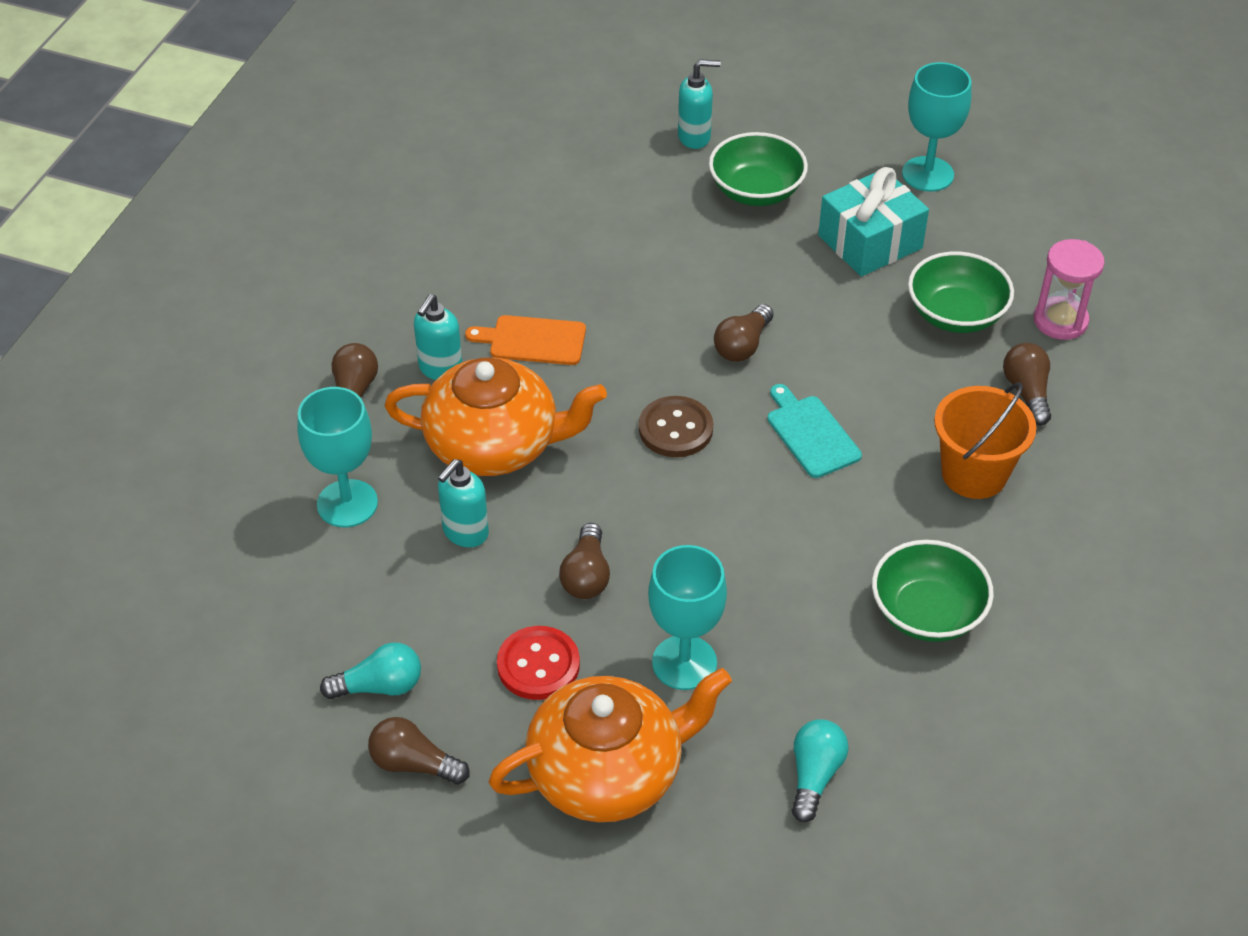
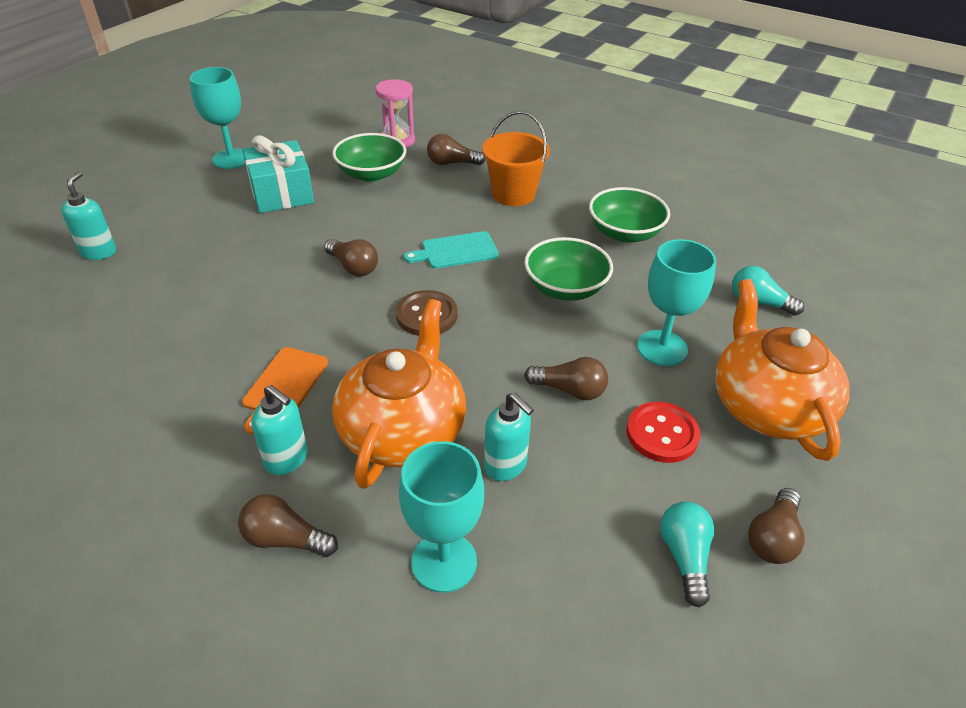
camera: 80 degrees left, 5 degrees down
green bowl [709,132,808,206] -> green bowl moved to [524,237,613,301]

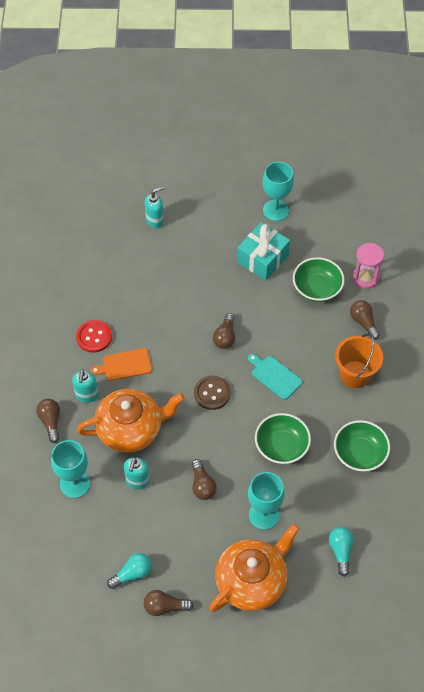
camera: 60 degrees right, 15 degrees up
red button [626,402,700,463] -> red button moved to [76,320,112,353]

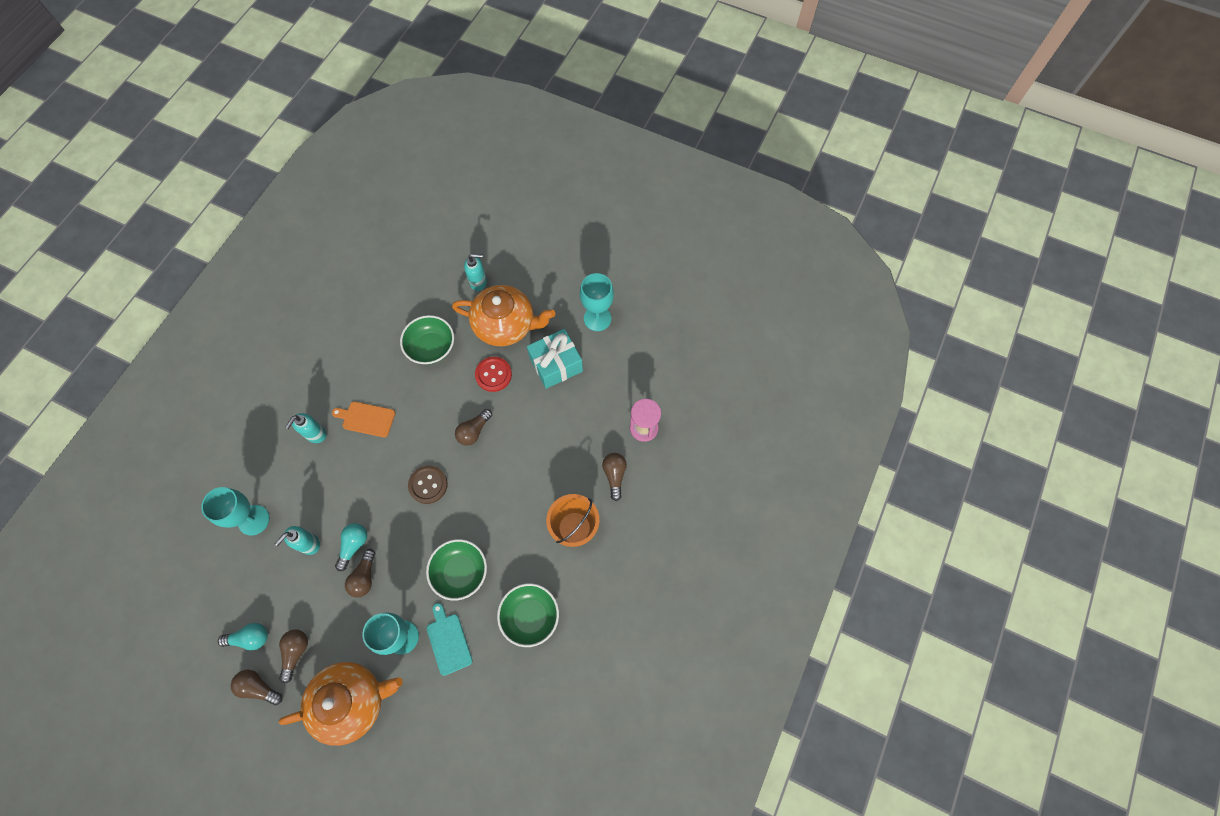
camera: 25 degrees right, 10 degrees up
brown light bulb [36,398,60,443] -> brown light bulb moved to [279,629,308,684]
red button [76,320,112,353] -> red button moved to [475,357,512,392]
orange teapot [77,389,185,453] -> orange teapot moved to [452,285,555,346]
turquoise cutting board [248,354,303,400] -> turquoise cutting board moved to [427,603,472,676]
green bowl [293,257,345,302] -> green bowl moved to [400,315,454,364]
turquoise light bulb [329,527,354,577] -> turquoise light bulb moved to [335,523,367,571]

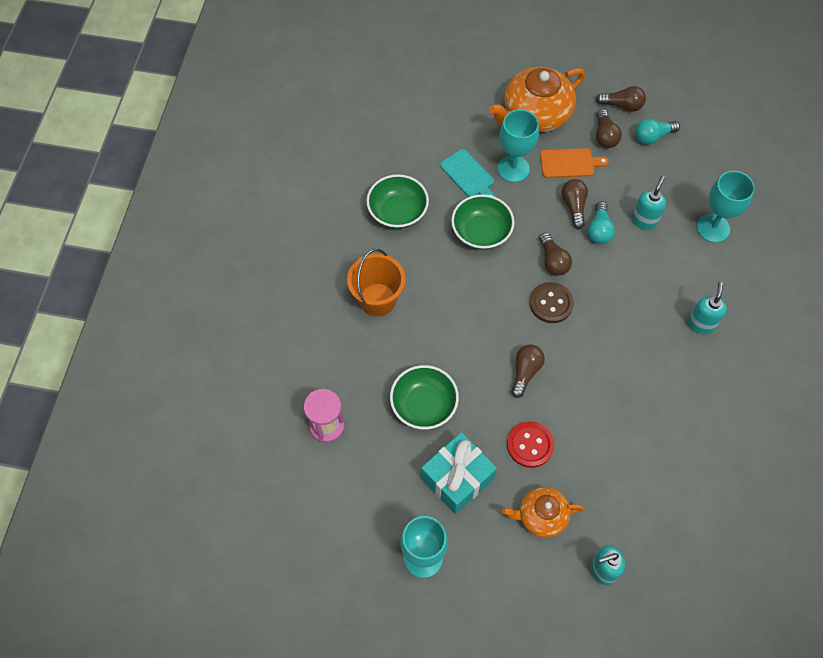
camera: 165 degrees right, 5 degrees down
orange cutting board [332,402,395,437] -> orange cutting board moved to [540,148,609,178]
green bowl [400,315,454,364] -> green bowl moved to [390,365,459,430]
orange teapot [452,285,555,346] -> orange teapot [502,487,584,538], size x0.58
brown light bulb [602,453,627,501] -> brown light bulb moved to [539,233,572,276]

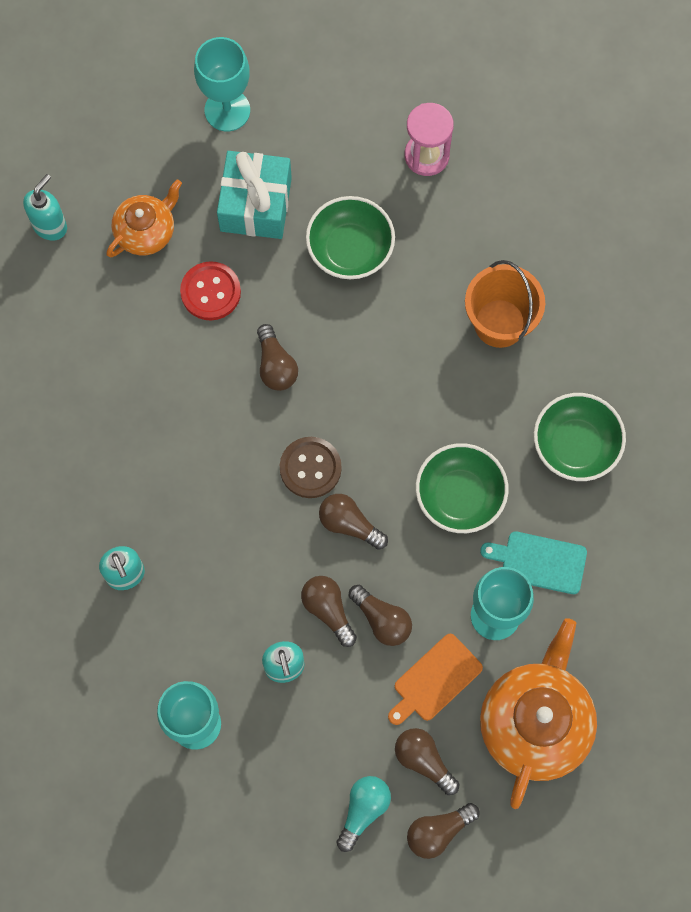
camera: 140 degrees right, 10 degrees up
turquoise light bulb [588,201,615,244] -> brown light bulb [301,576,357,647]

